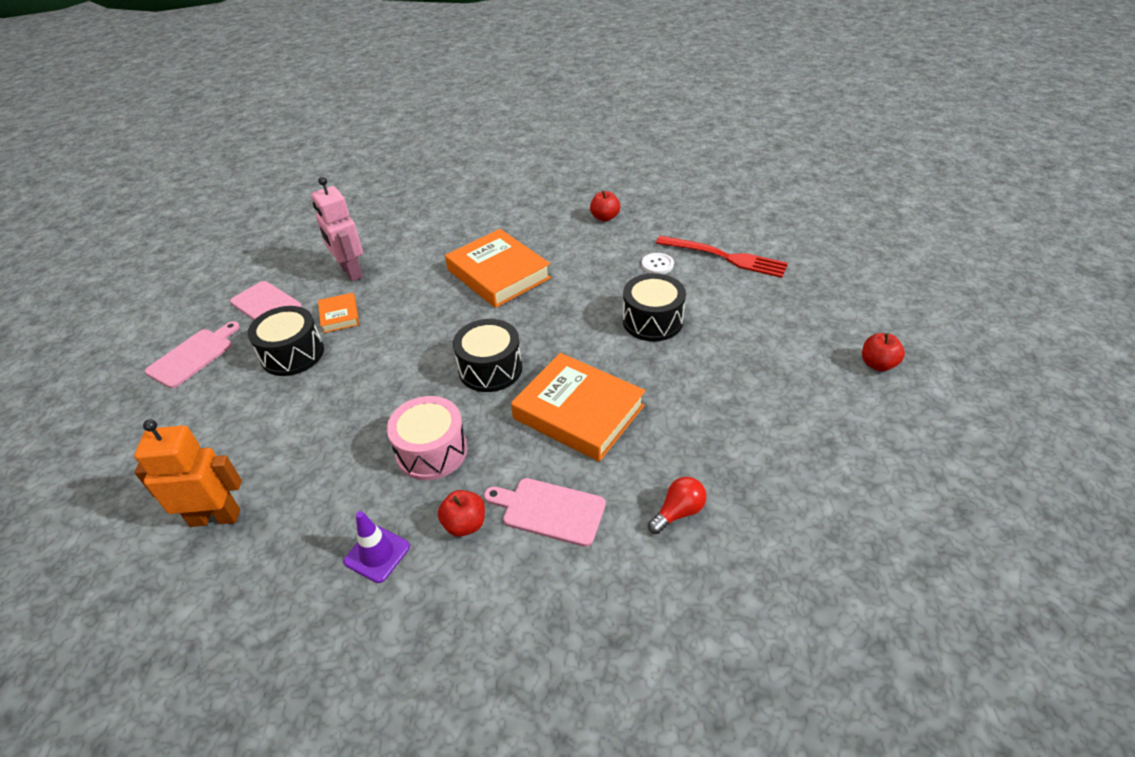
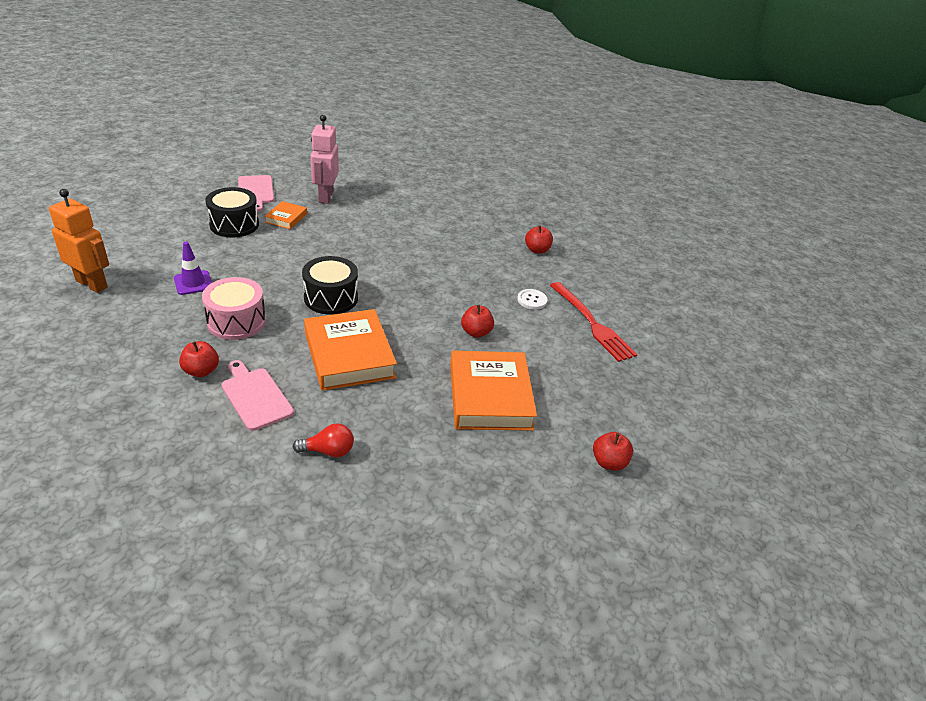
camera: 30 degrees right, 5 degrees down
pink cutting board [145,321,240,388] -> none
purple traffic cone [343,511,410,583] -> purple traffic cone moved to [174,242,212,295]
orange book [445,229,551,308] -> orange book moved to [450,351,537,431]
black drum [623,273,686,341] -> red apple [461,305,494,338]

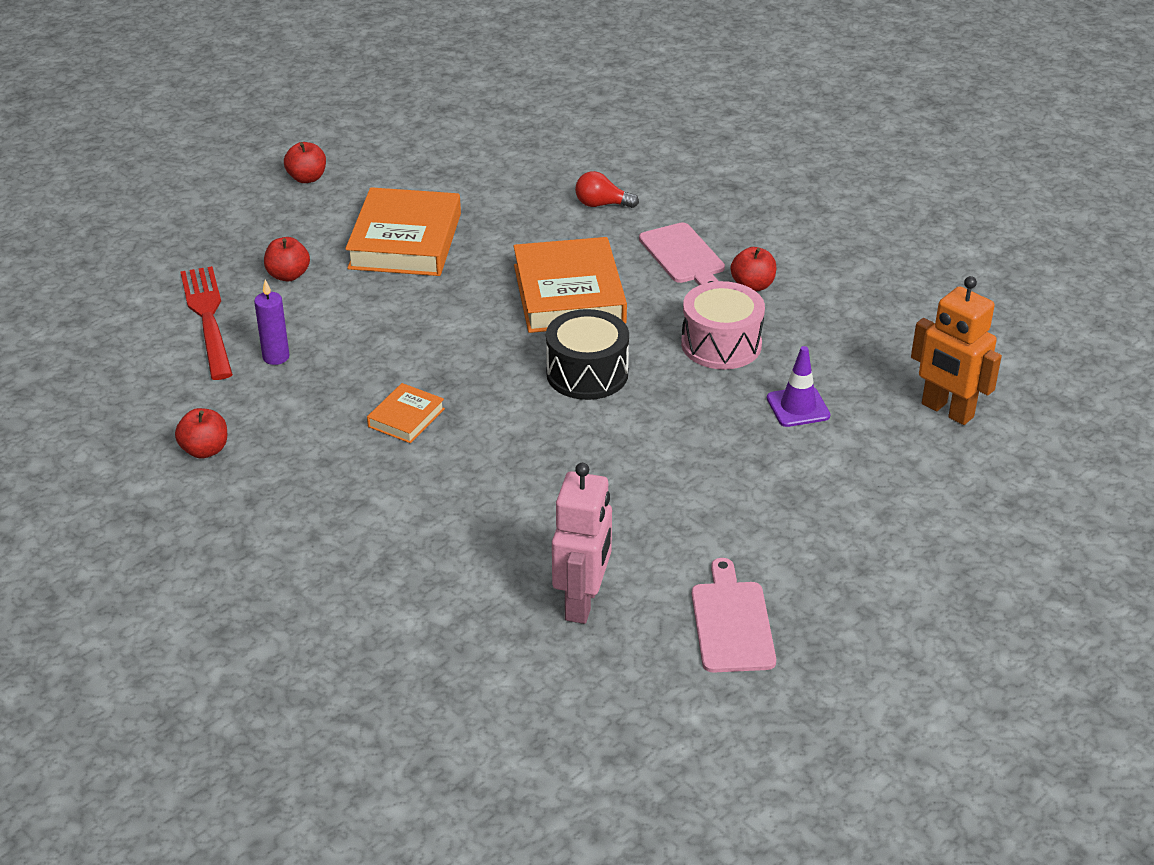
camera: 165 degrees left, 0 degrees up
black drum [205,187,259,237] -> none
orange book [265,201,307,229] -> orange book moved to [367,383,445,443]
red apple [461,305,494,338] -> red apple moved to [264,237,310,281]
white button [517,289,548,310] -> purple candle [254,280,290,365]

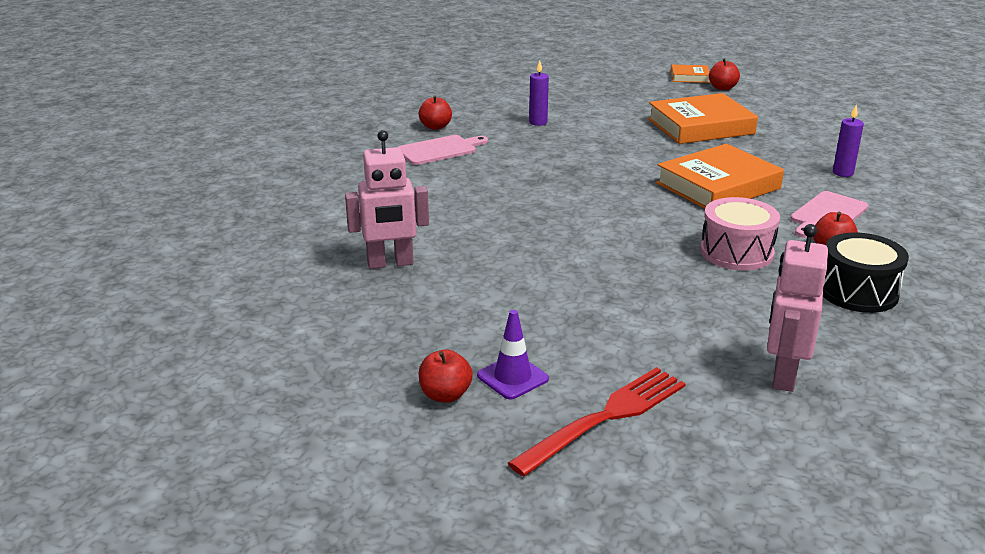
camera: 65 degrees right, 10 degrees down
red fork [180,266,233,380] -> red fork moved to [508,367,686,477]
red apple [264,237,310,281] -> red apple moved to [419,349,473,403]
orange book [367,383,445,443] -> orange book moved to [671,65,710,83]
black drum [546,309,629,400] -> black drum moved to [823,233,909,313]
red light bulb [575,171,639,208] -> purple candle [833,105,864,177]
pink cutting board [692,558,776,673] -> pink cutting board moved to [398,135,488,165]
purple traffic cone [767,346,830,427] -> purple traffic cone moved to [477,310,549,399]
orange robot [911,276,1002,425] -> pink robot [767,224,828,392]

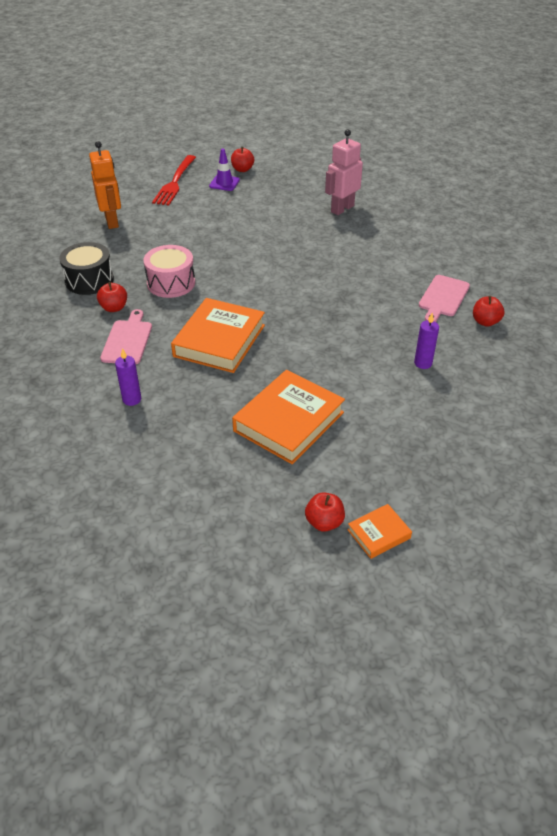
camera: 145 degrees right, 15 degrees up
pink robot [767,224,828,392] -> orange robot [89,141,121,229]

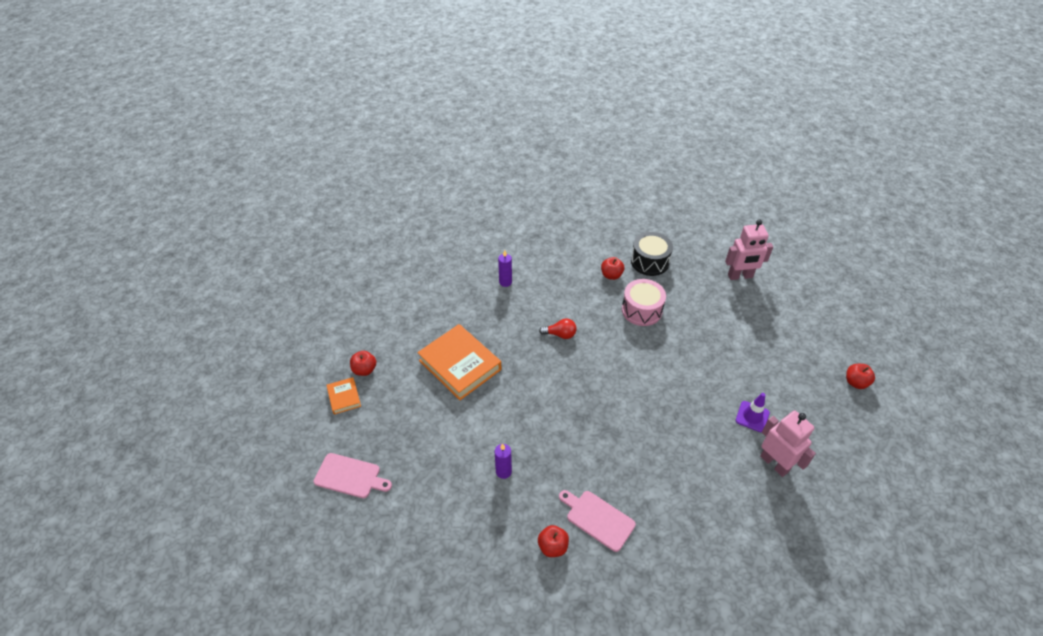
camera: 100 degrees right, 5 degrees up
orange robot [89,141,121,229] -> pink robot [725,219,773,280]
pink cutting board [100,309,152,364] -> pink cutting board moved to [314,453,392,498]
red fork [152,155,196,205] -> none
orange book [171,298,265,373] -> red light bulb [539,319,577,339]
purple traffic cone [209,149,240,191] -> purple traffic cone moved to [736,393,770,432]

